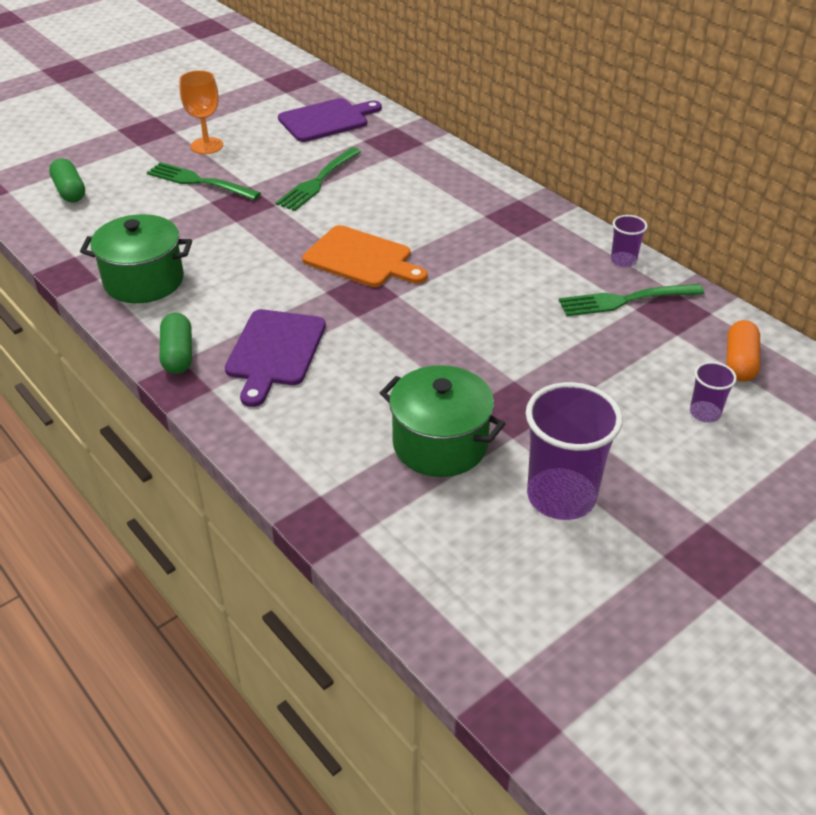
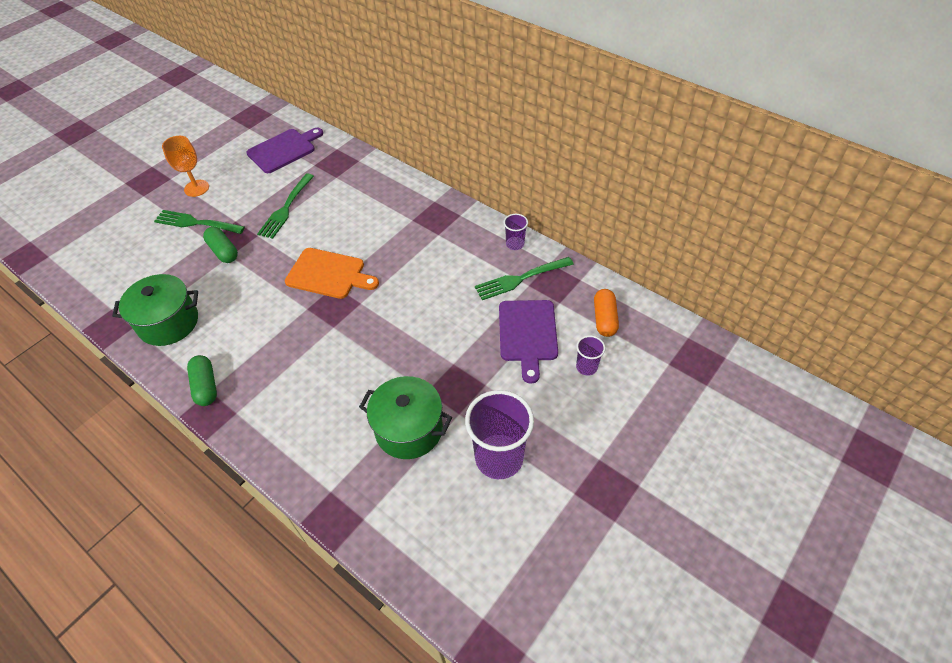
camera: 10 degrees left, 10 degrees up
green capsule [49,158,85,203] -> green capsule moved to [203,227,238,263]
purple cutting board [225,309,326,407] -> purple cutting board moved to [499,300,558,384]

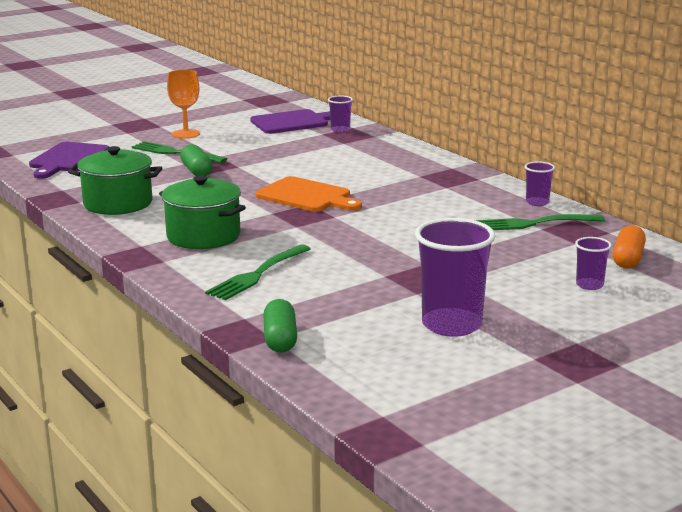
camera: 15 degrees right, 30 degrees down
green capsule [187,355,217,406] -> green capsule moved to [263,299,297,353]
green fork [257,174,314,239] -> green fork moved to [205,244,311,300]
green pot [359,376,452,459] -> green pot moved to [159,175,246,249]
purple cutting board [499,300,558,384] -> purple cutting board moved to [29,142,109,179]
none -> purple cup [328,96,353,133]

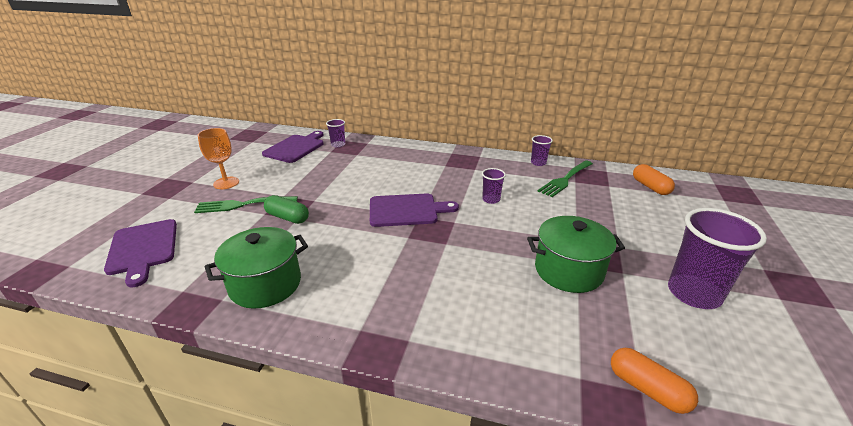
camera: 40 degrees left, 10 degrees up
green pot [159,175,246,249] -> green pot moved to [527,216,625,293]
green fork [205,244,311,300] -> none
orange cutting board [255,176,362,212] -> purple cutting board [370,193,459,227]
green capsule [263,299,297,353] -> orange capsule [611,348,698,414]
purple cup [575,237,612,290] -> purple cup moved to [482,168,506,204]

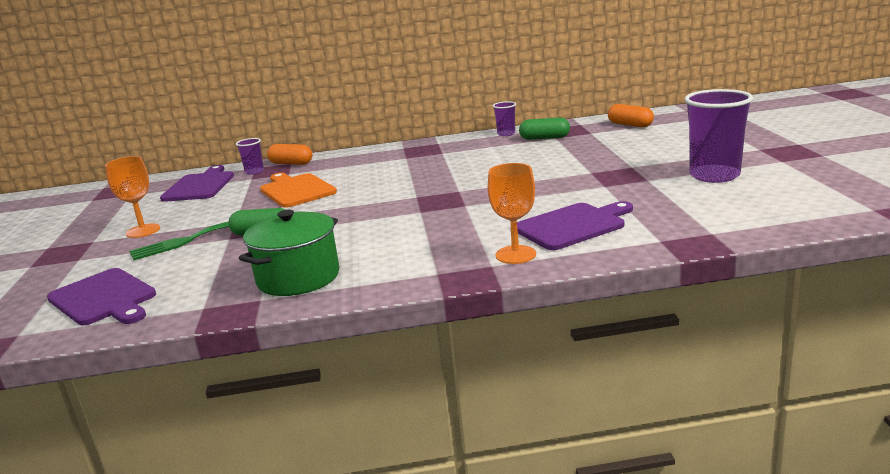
camera: 20 degrees left, 10 degrees down
purple cutting board [370,193,459,227] -> purple cutting board moved to [517,201,633,250]
purple cup [482,168,506,204] -> none
green pot [527,216,625,293] -> none
green fork [538,160,593,197] -> green capsule [519,117,570,140]
orange capsule [611,348,698,414] -> orange capsule moved to [267,144,312,165]
none -> orange cutting board [260,173,337,208]
none -> orange goblet [488,163,536,264]

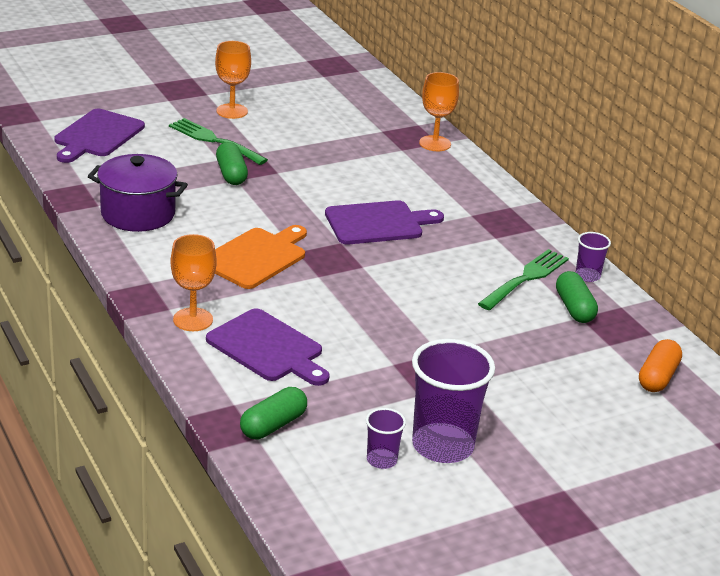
camera: 65 degrees right, 10 degrees up
purple cutting board [160,165,234,202] -> purple cutting board moved to [325,200,444,244]
purple cup [236,138,264,175] -> purple cup moved to [366,408,406,469]
green pot [239,210,339,296] -> purple pot [88,154,188,232]
orange cutting board [260,173,337,208] -> orange cutting board moved to [215,225,307,289]
orange capsule [267,144,312,165] -> orange goblet [419,72,459,151]
none -> green capsule [240,387,307,439]
none -> green fork [478,249,569,310]

